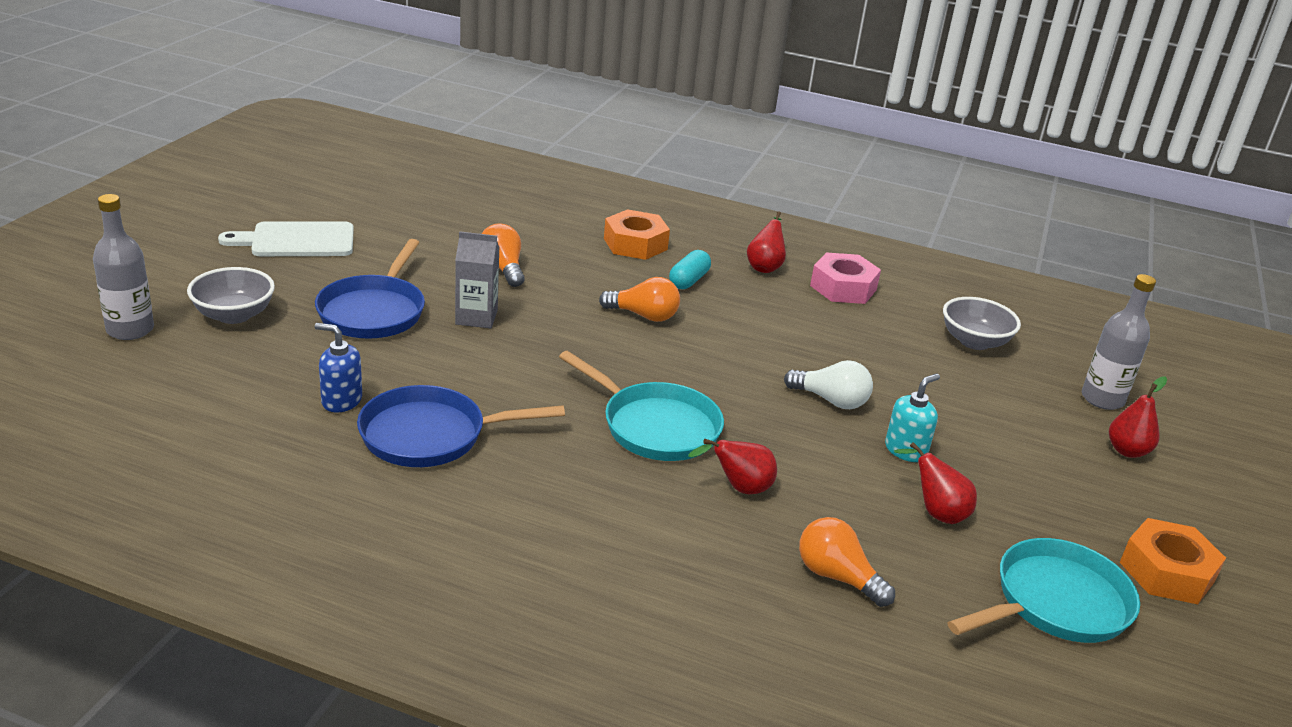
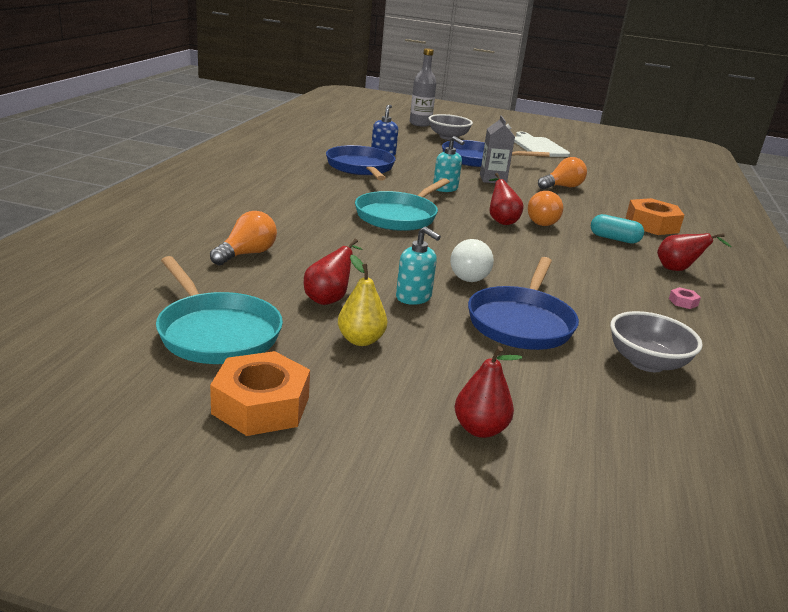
camera: 85 degrees right, 5 degrees down
red pear [688,439,777,494] -> red pear moved to [489,173,524,225]
pink nut [810,252,881,304] -> pink nut [669,287,701,309], size x0.41
grey bottle [1082,274,1156,410] -> none
none -> yellow pear [338,255,387,346]
none -> turquoise soap dispenser [433,136,465,192]
none -> blue pan [468,257,579,350]

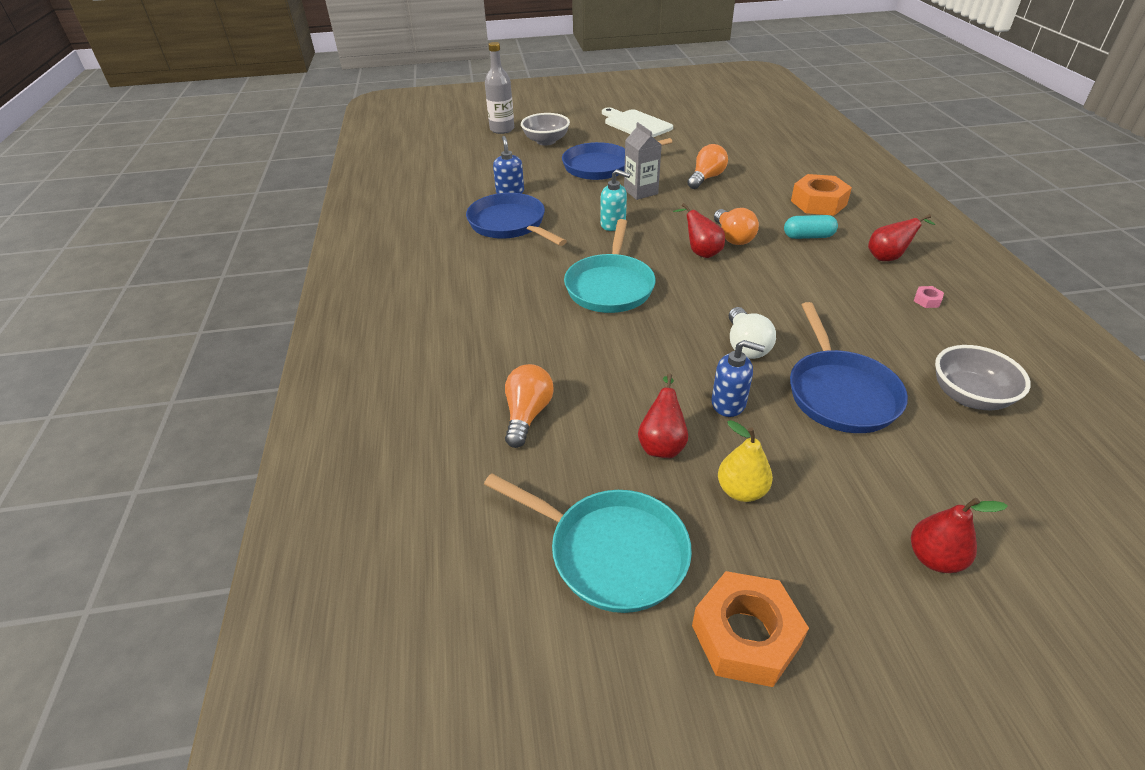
camera: 20 degrees left, 15 degrees up
turquoise soap dispenser [396,227,441,305] -> blue soap dispenser [711,340,765,417]

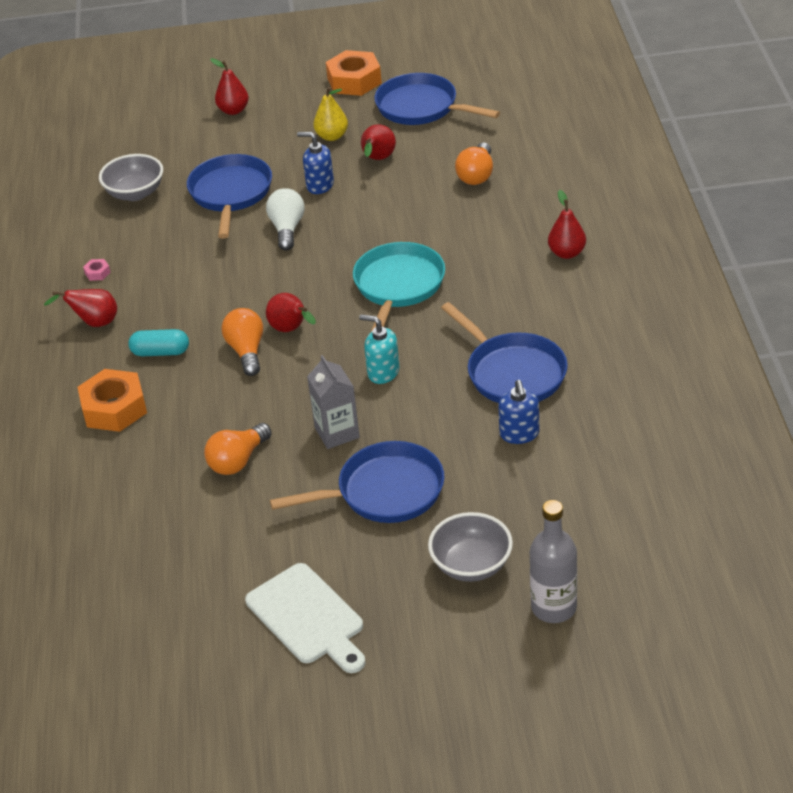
camera: 175 degrees left, 0 degrees up
turquoise pan [484,473,692,613] -> blue pan [374,73,500,125]
none -> red pear [548,190,586,259]

